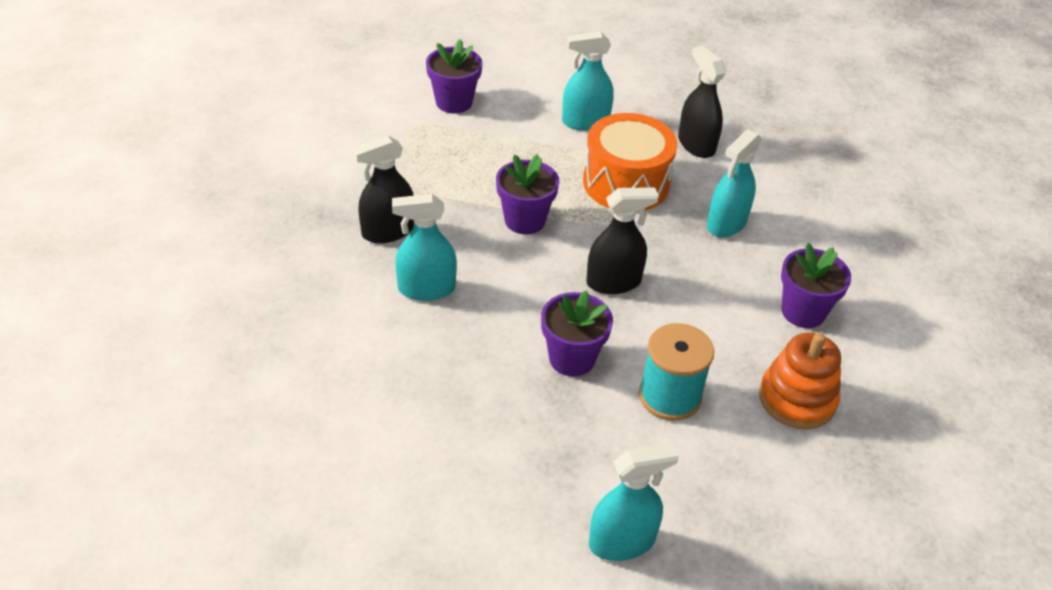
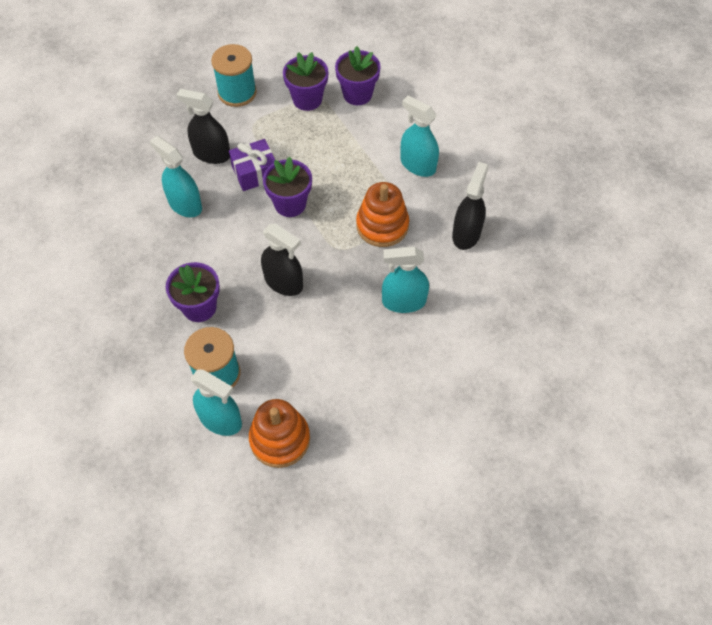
camera: 50 degrees right, 15 degrees up
orange drum [583,113,678,212] -> orange stacking toy [356,182,409,247]
turquoise spray bottle [589,443,679,561] -> turquoise spray bottle moved to [191,369,242,436]
purple flower pot [781,243,851,328] -> purple flower pot moved to [283,52,328,111]
none -> turquoise spool [211,44,257,107]
none -> purple gift [229,139,275,191]

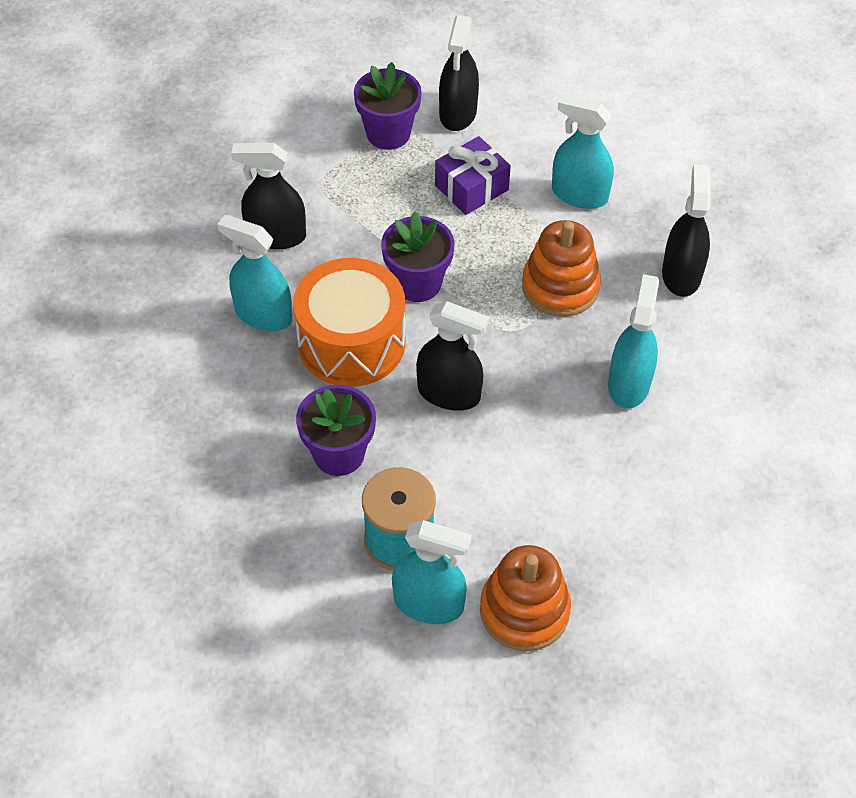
camera: 15 degrees left, 5 degrees down
turquoise spool [211,44,257,107] -> none
purple gift [229,139,275,191] -> purple gift moved to [435,136,511,215]
purple flower pot [335,46,381,105] -> black spray bottle [439,15,479,131]
turquoise spray bottle [382,246,429,313] -> turquoise spray bottle turned 120 degrees clockwise [608,274,659,409]
none -> orange drum [293,258,406,387]

